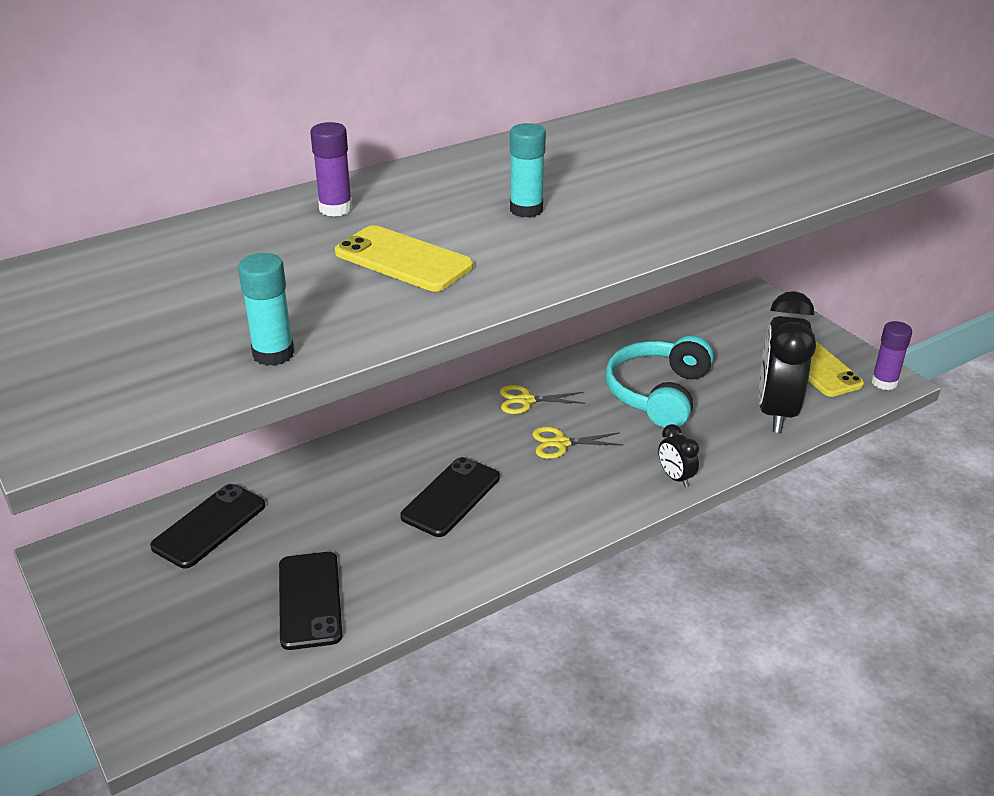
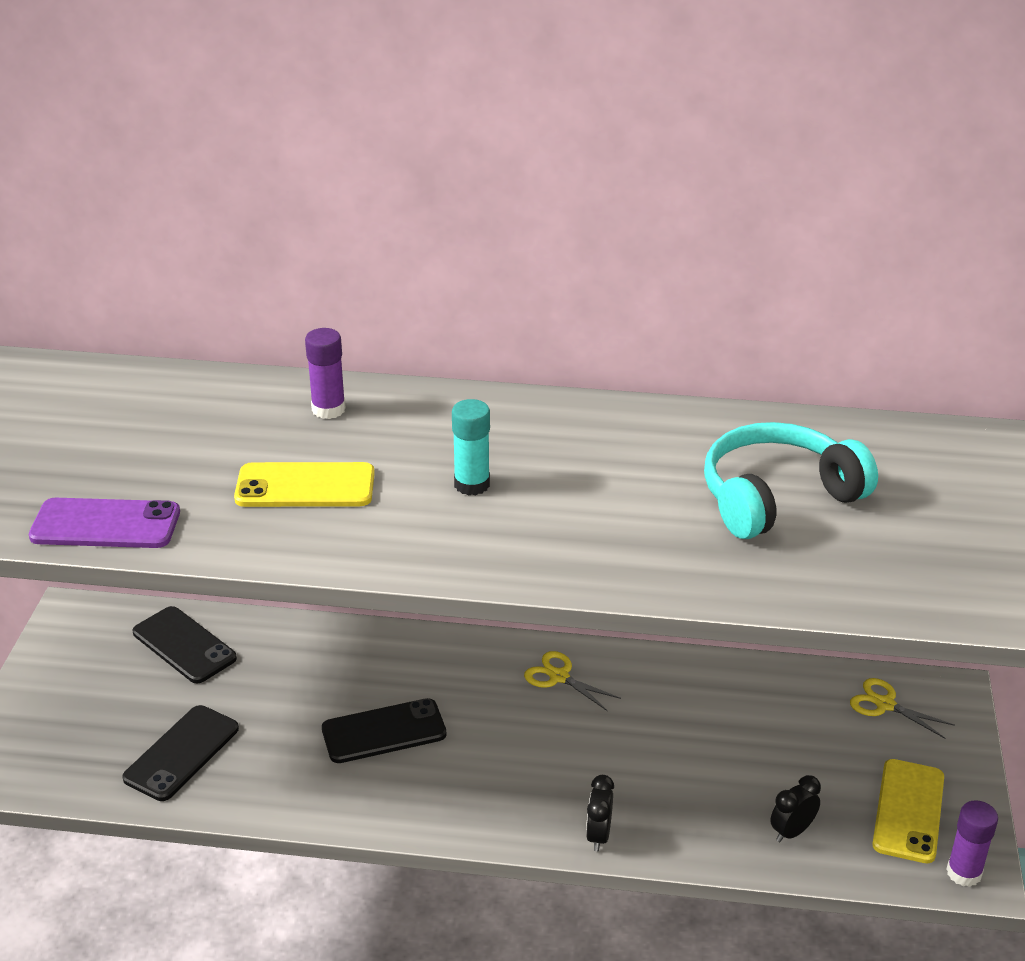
camera: 40 degrees right, 0 degrees up
black phone [150,484,265,568] -> black phone turned 60 degrees clockwise [133,606,237,683]
turquoise glue stick [238,253,294,366] -> purple phone [29,498,180,548]
yellow phone [335,225,473,291] -> yellow phone turned 75 degrees counterclockwise [234,462,375,507]
yellow scissors [532,427,623,459] -> yellow scissors moved to [850,678,955,739]
turquoise headphones [605,335,714,428] -> turquoise headphones moved to [704,422,878,539]
black clock [759,291,816,433] -> black clock [770,775,821,843], size x0.44

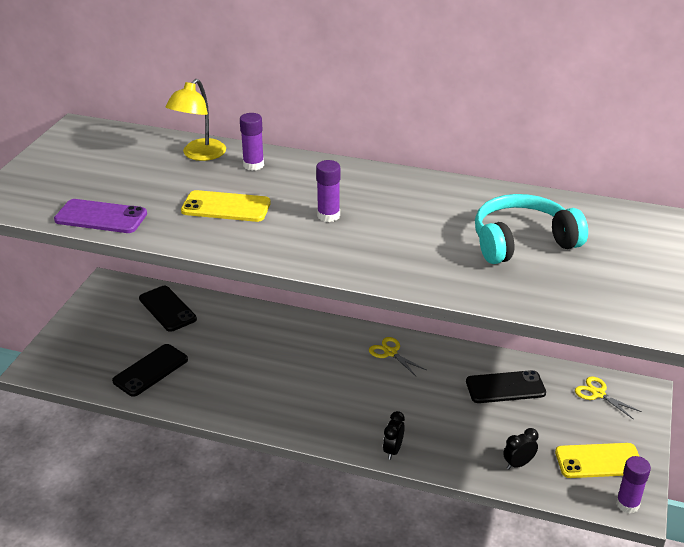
camera: 10 degrees right, 0 degrees up
black phone [322,698,446,763] -> black phone moved to [466,370,546,403]
turquoise glue stick [452,399,490,495] -> purple glue stick [316,160,340,222]
yellow phone [872,759,944,863] -> yellow phone turned 60 degrees clockwise [555,443,640,478]
none -> yellow lamp [165,79,226,161]

